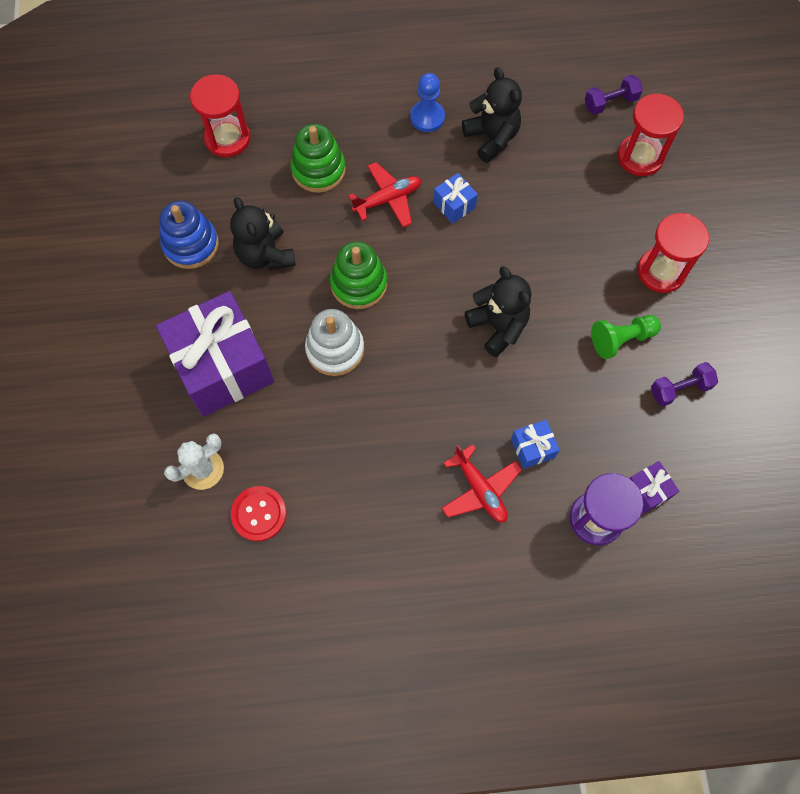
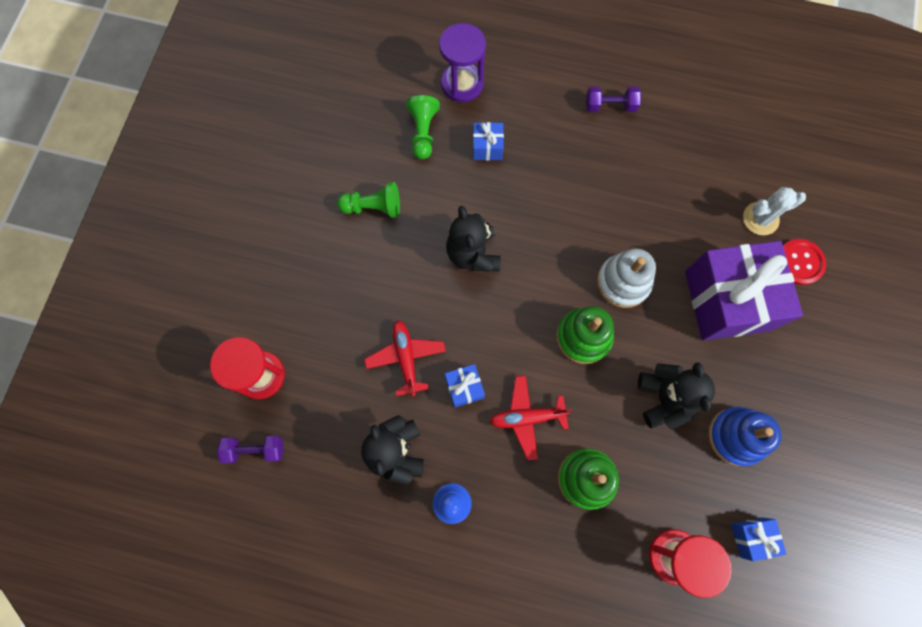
camera: 160 degrees left, 5 degrees up
red button [231,486,286,542] -> red button moved to [783,239,826,285]
red plane [441,444,522,522] -> red plane moved to [364,320,446,396]
purple gift [629,461,679,514] -> none
red hourglass [638,213,709,293] -> none
purple dumbbell [651,362,718,406] -> purple dumbbell moved to [586,86,641,112]
none -> green pawn [406,95,440,160]
none -> blue gift [731,517,786,561]

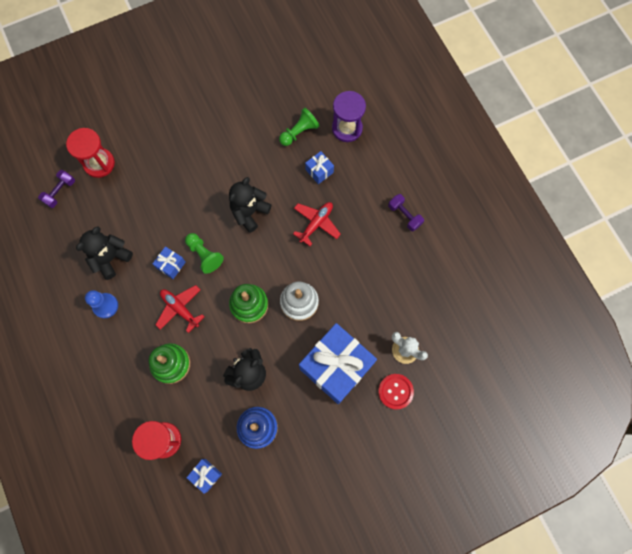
camera: 50 degrees right, 0 degrees up
purple dumbbell [217,436,284,463] -> purple dumbbell turned 75 degrees clockwise [38,170,75,208]
green pawn [337,182,400,218] -> green pawn moved to [185,233,224,274]
red plane [364,320,446,396] -> red plane moved to [293,202,341,246]
purple gift [685,241,803,341] -> blue gift [299,323,377,404]

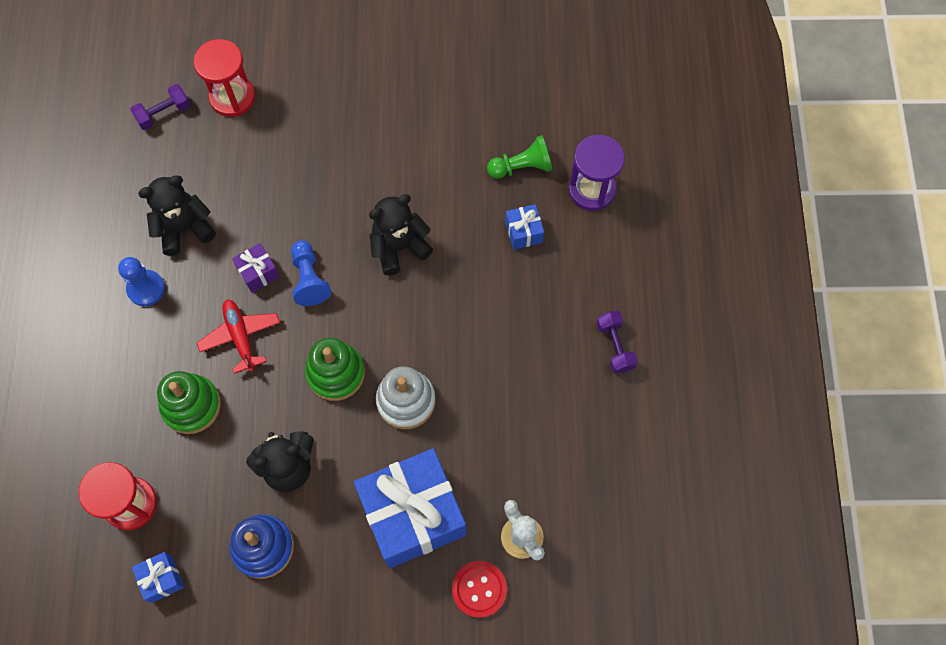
camera: 25 degrees right, 5 degrees down
blue gift [153,247,186,279] -> purple gift [232,243,280,293]
green pawn [185,233,224,274] -> blue pawn [291,240,331,306]
red plane [293,202,341,246] -> none

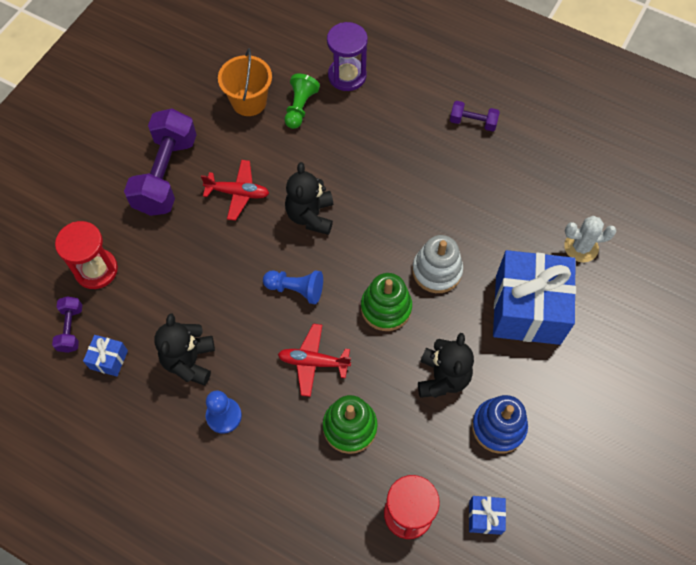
camera: 60 degrees left, 5 degrees down
purple gift [232,243,280,293] -> none
red button [452,561,507,618] -> none
blue gift [505,204,544,250] -> blue gift moved to [83,335,128,377]
none -> purple dumbbell [124,109,197,216]
none -> red plane [201,160,269,221]
none -> orange bucket [218,48,272,116]

